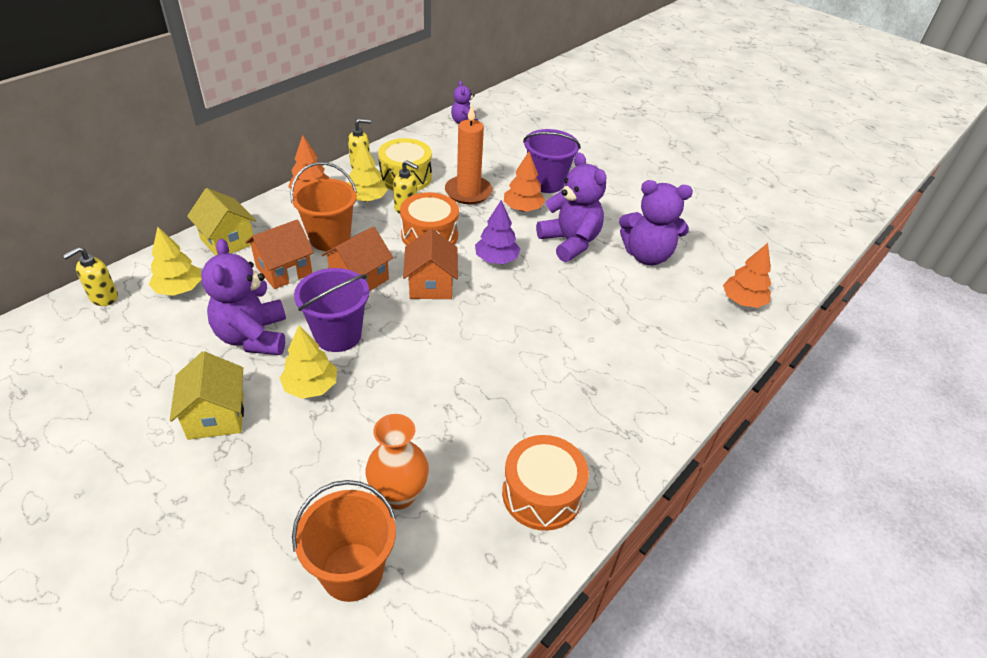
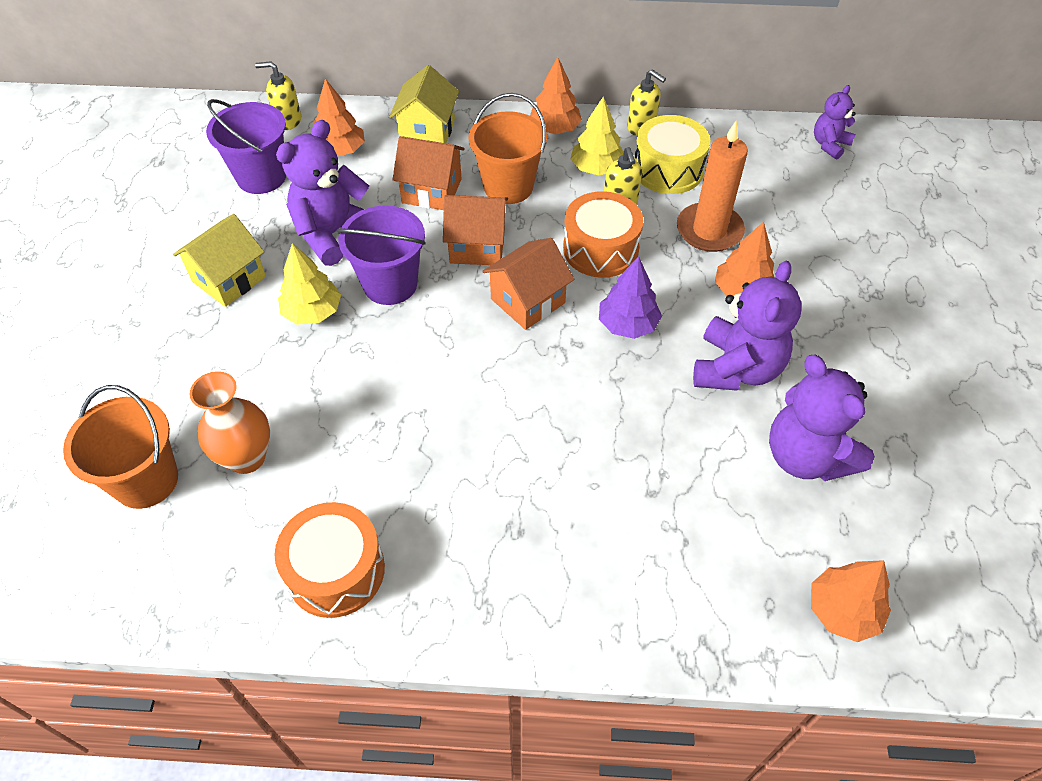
camera: 55 degrees right, 10 degrees up
yellow tree [149,227,202,296] -> orange tree [314,79,365,157]
purple bucket [523,129,581,193] -> purple bucket moved to [206,99,286,194]

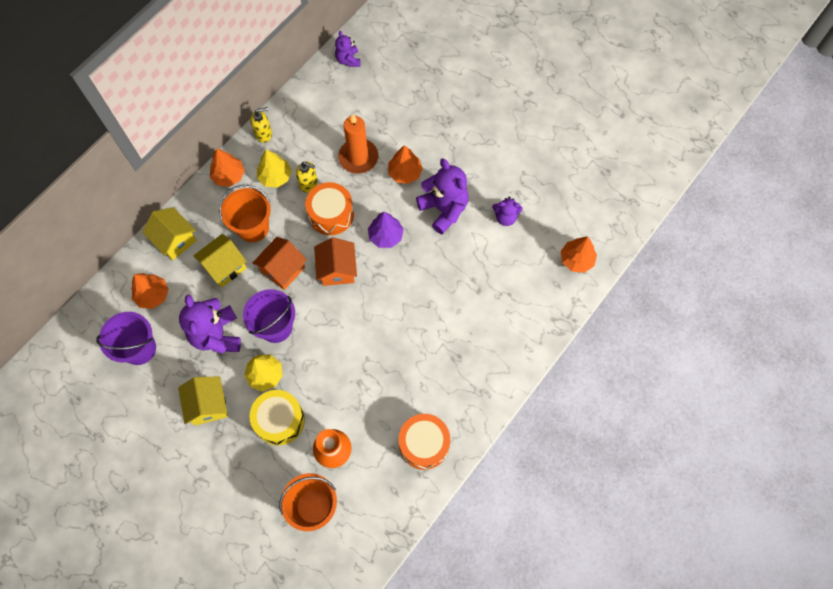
camera: 55 degrees left, 15 degrees up
yellow soap dispenser [255,61,301,130] -> none
orange house [392,136,465,210] -> yellow house [193,234,247,287]
yellow drum [634,115,710,194] -> yellow drum moved to [249,390,305,445]
purple teddy bear [769,354,875,481] -> purple teddy bear [492,196,523,226], size x0.55

